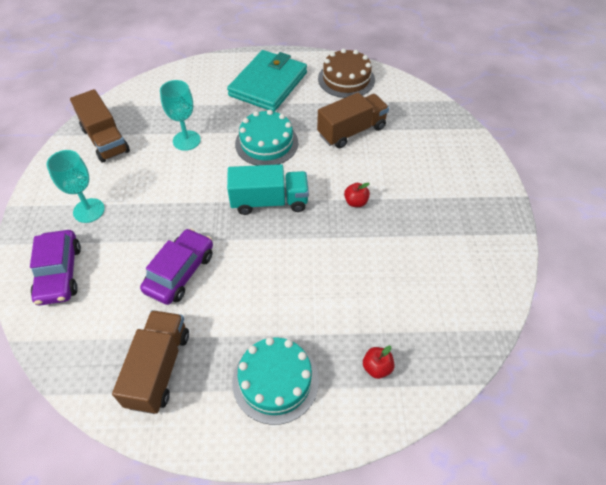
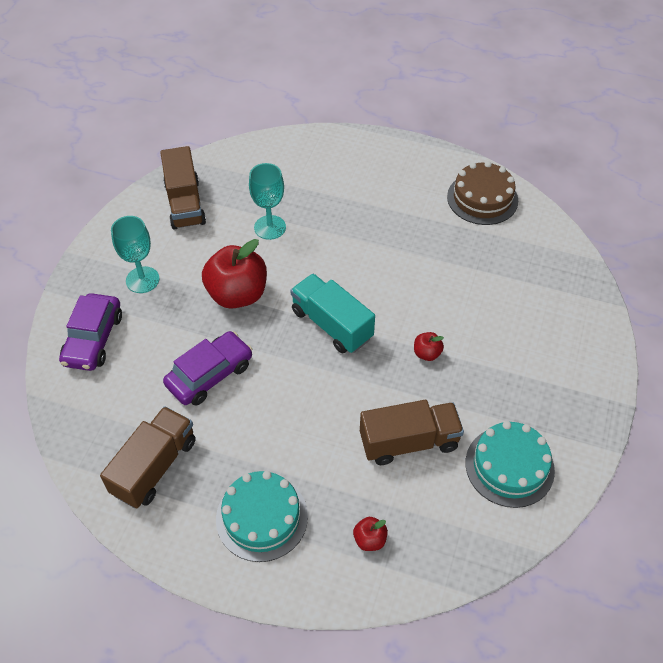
camera: 20 degrees right, 0 degrees up
turquoise wallet [227,50,307,112] -> none
turquoise truck [227,164,309,215] -> turquoise truck turned 150 degrees counterclockwise [290,274,375,354]
turquoise cake [235,110,298,165] -> turquoise cake moved to [466,421,555,508]
brown truck [317,92,389,148] -> brown truck moved to [360,400,464,465]
none -> red apple [202,239,267,309]

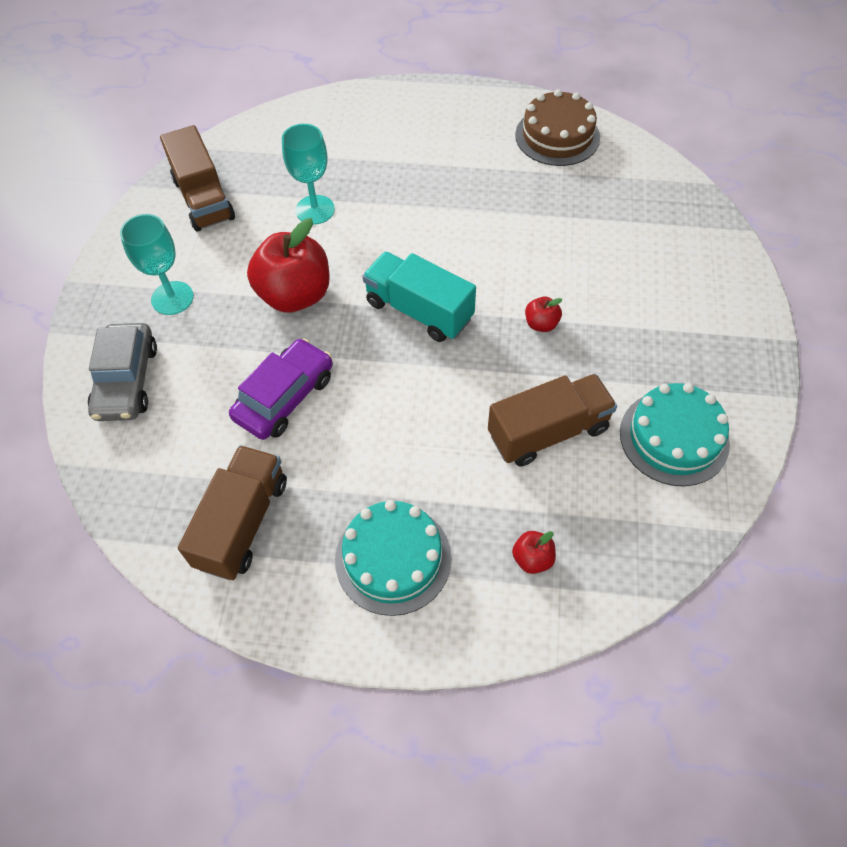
camera: 10 degrees left, 5 degrees up
purple car [59,293,122,371] -> grey car [88,323,157,421]

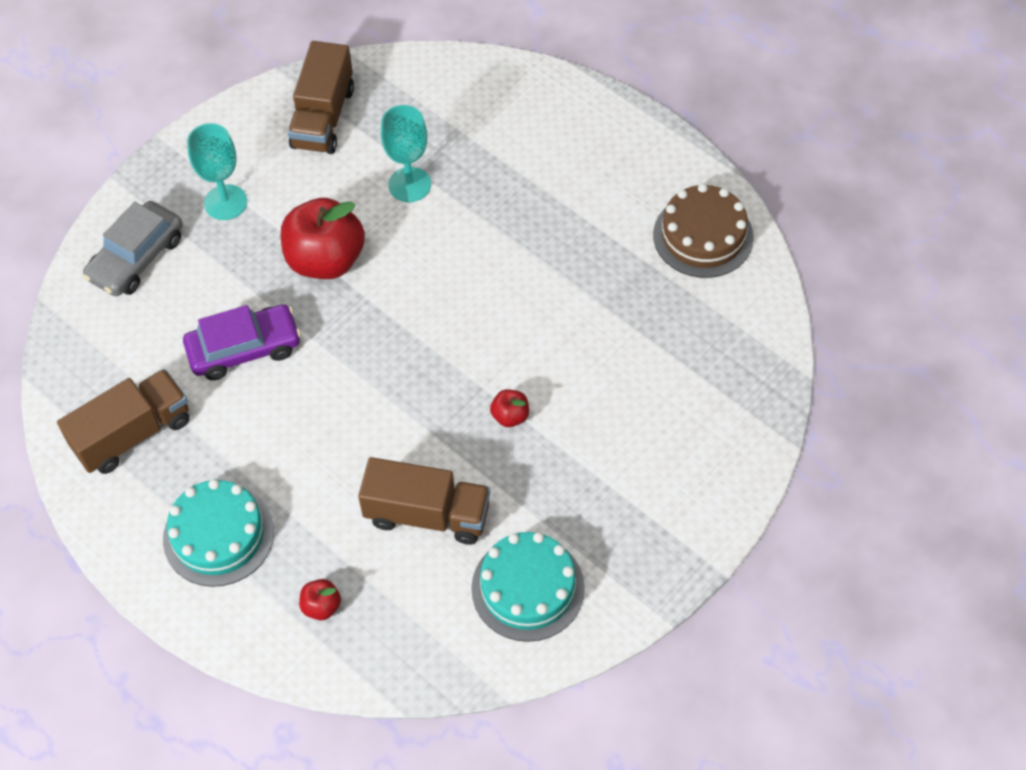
camera: 35 degrees right, 0 degrees up
turquoise truck [362,252,476,342] -> none

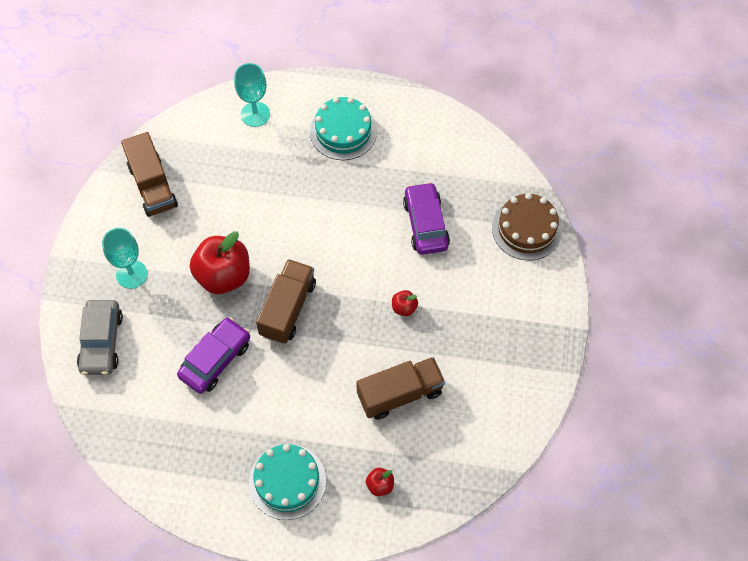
camera: 35 degrees left, 5 degrees up
brown truck [57,369,190,474] -> brown truck moved to [256,259,316,344]
turquoise goblet [381,105,431,202] -> turquoise goblet moved to [234,63,270,127]
turquoise cake [471,532,585,642] -> turquoise cake moved to [310,97,377,160]
brown cake [653,183,754,278] -> brown cake moved to [492,193,562,260]
none -> purple car [403,182,450,255]

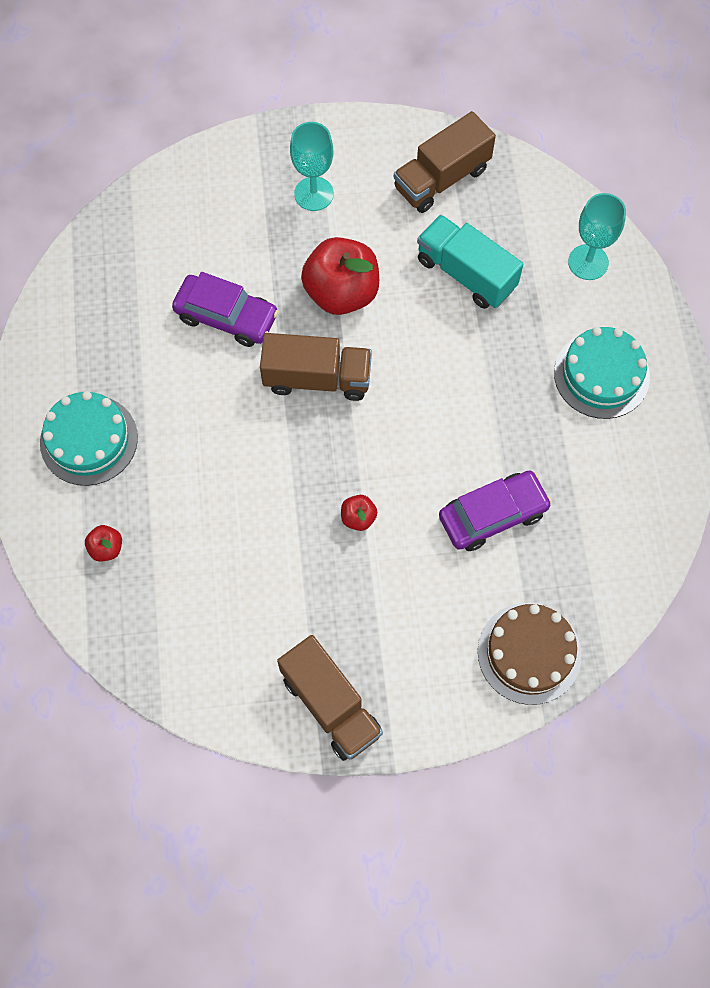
camera: 75 degrees right, 5 degrees up
grey car [77,300,123,375] -> none
brown truck [356,357,445,420] -> brown truck moved to [277,635,383,761]
none -> turquoise truck [417,215,523,309]

